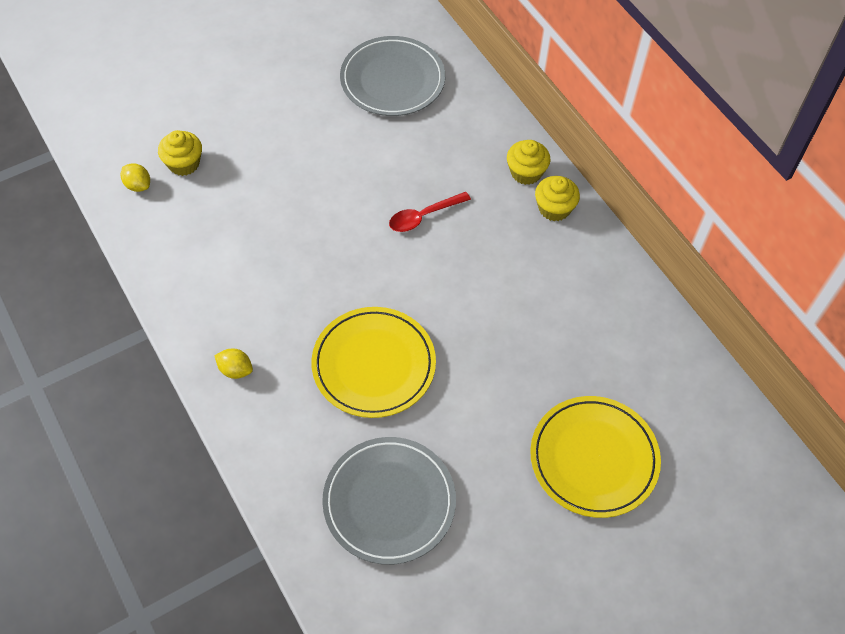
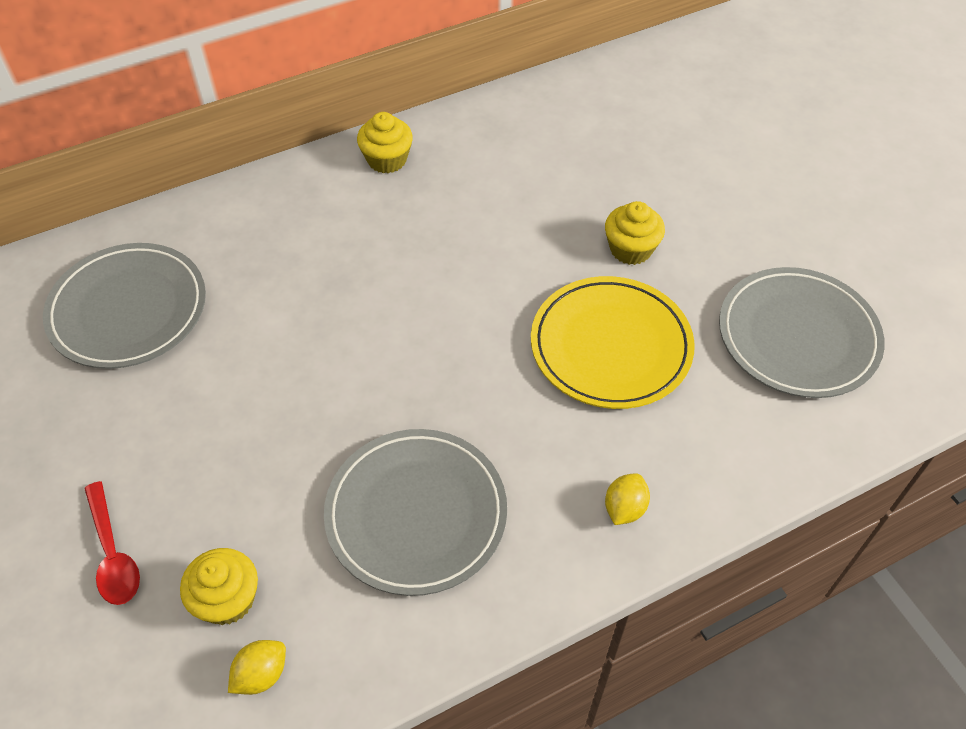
camera: 85 degrees left, 5 degrees down
red spoon [389,192,471,232] -> red spoon moved to [84,481,140,605]
yellow cupcake [507,140,550,185] -> yellow cupcake moved to [605,201,665,265]
yellow plate [530,396,661,518] -> none
none -> grey plate [324,429,507,596]

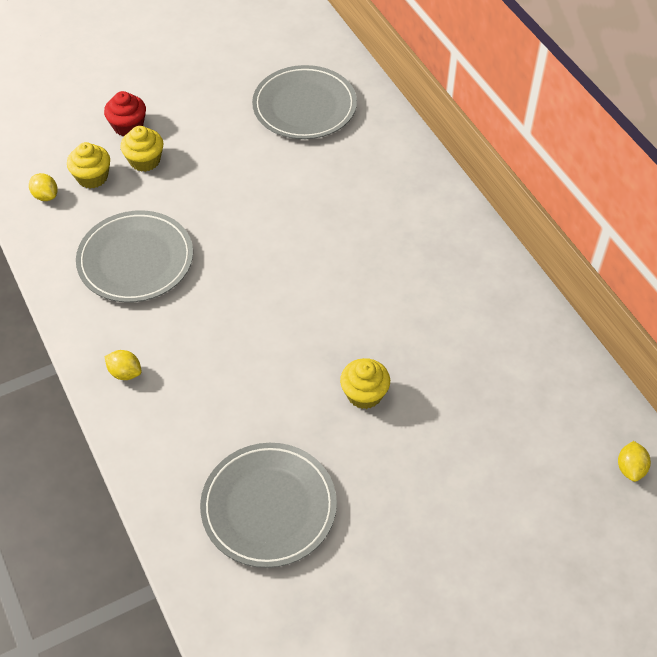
camera: 90 degrees right, 0 degrees up
red spoon [84,481,140,605] -> red cupcake [104,91,146,136]
yellow cupcake [357,112,413,173] -> yellow cupcake moved to [120,126,163,172]
yellow plate [531,276,695,409] -> none
none -> yellow lemon [618,441,651,482]

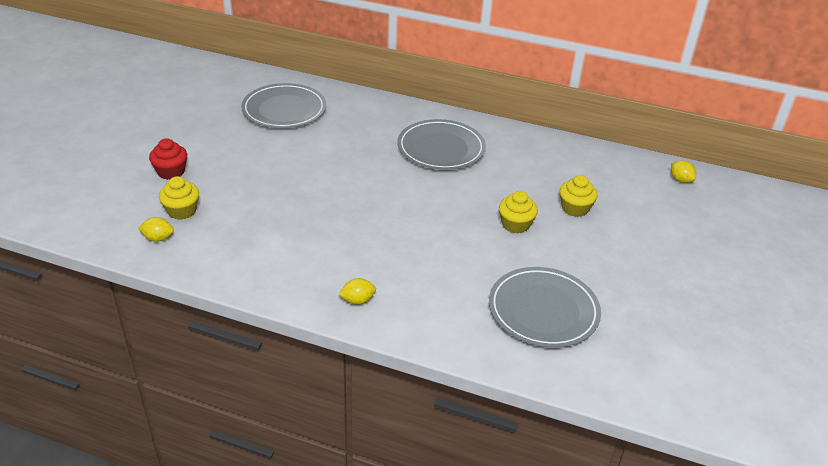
camera: 45 degrees left, 15 degrees down
grey plate [76,210,193,303] -> grey plate moved to [397,119,486,170]
yellow cupcake [120,126,163,172] -> yellow cupcake moved to [560,175,598,217]

